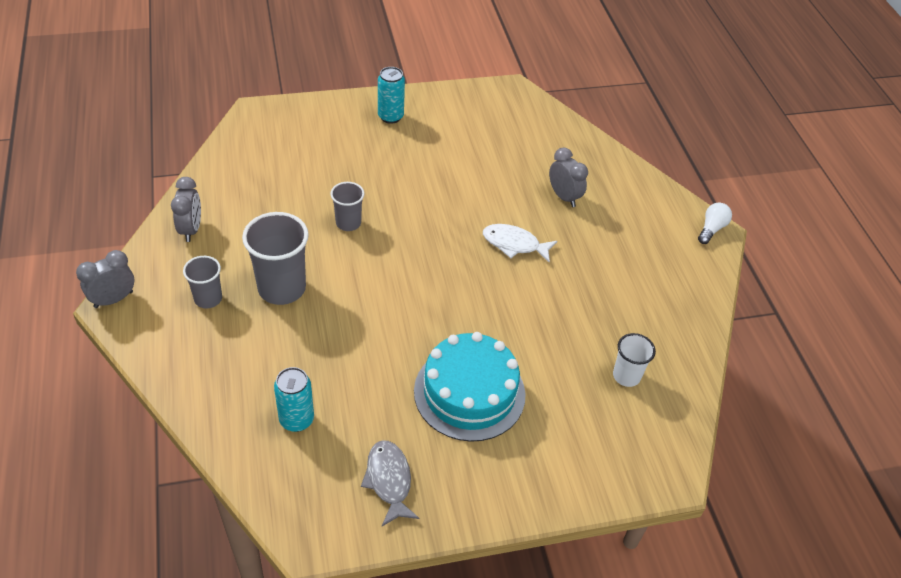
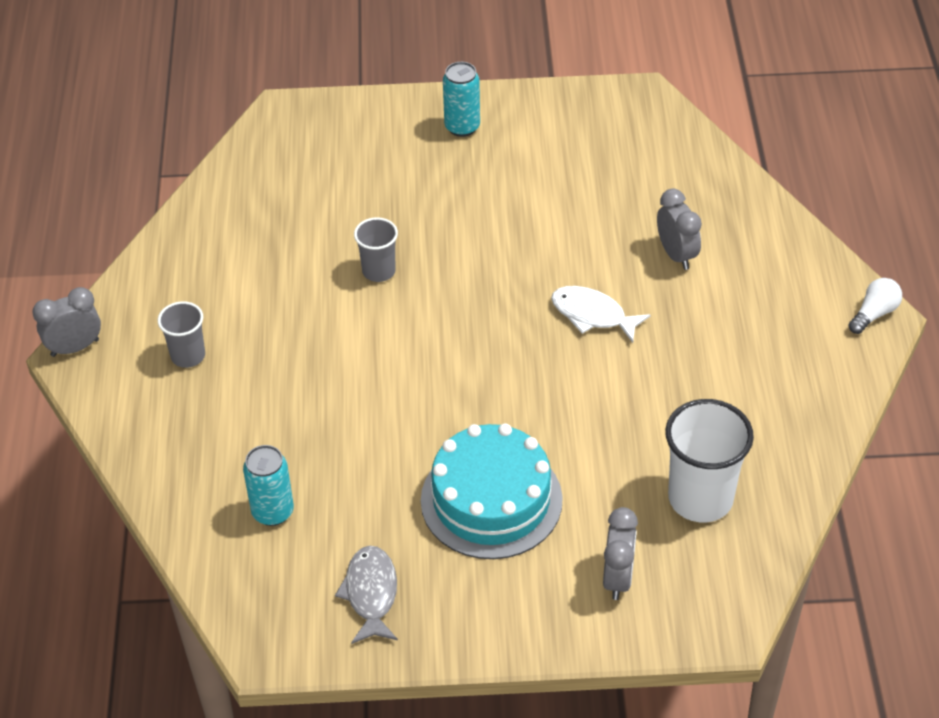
camera: 15 degrees right, 0 degrees up
grey clock [171,177,201,242] -> grey clock moved to [603,507,638,600]
grey cup [242,212,309,305] -> none
white cup [613,333,656,387] -> white cup [665,399,754,522], size x1.75

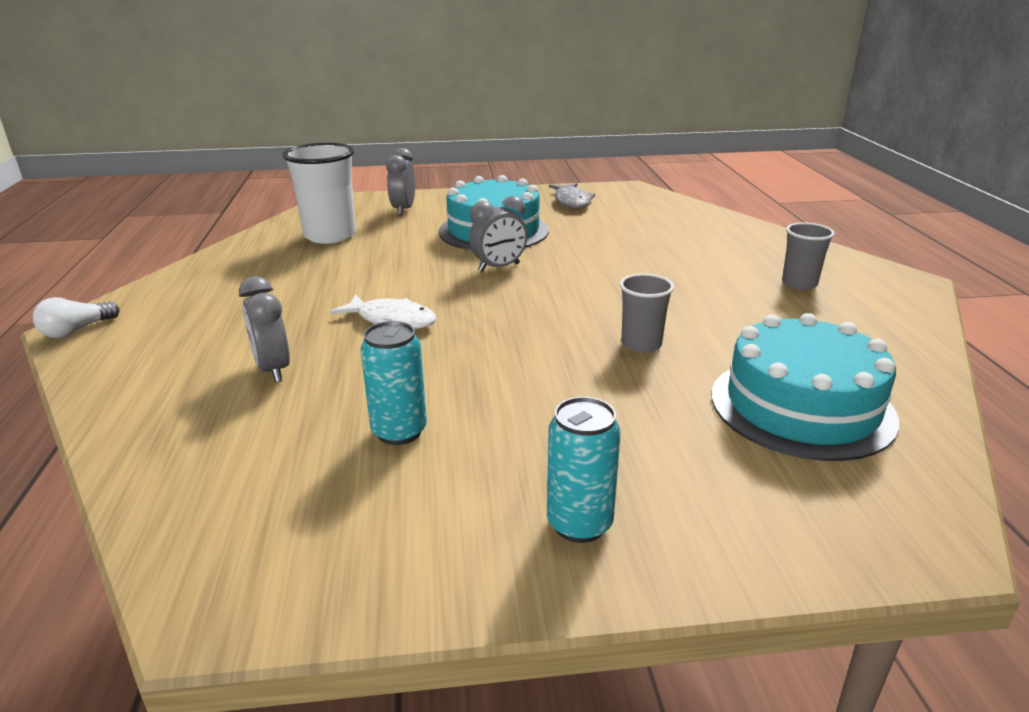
camera: 175 degrees right, 20 degrees down
grey clock [32,287,101,357] -> grey clock moved to [469,196,528,272]
turquoise can [243,445,294,526] -> turquoise can moved to [360,321,427,445]
none -> turquoise cake [712,313,899,461]

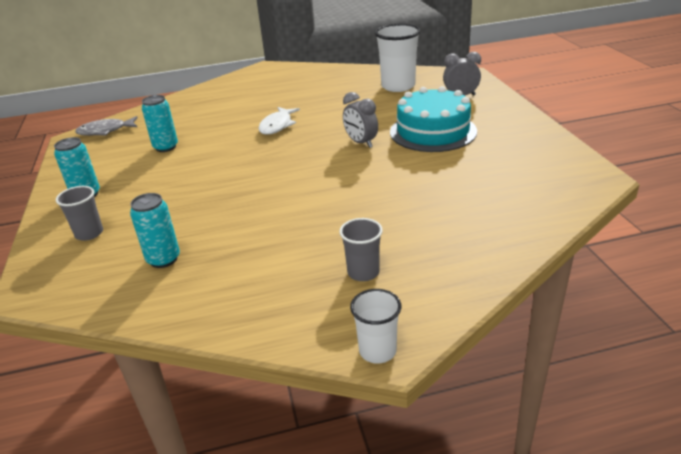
camera: 85 degrees right, 5 degrees up
white light bulb [33,297,119,338] -> none
grey clock [239,276,290,383] -> none
grey fish [549,183,595,209] -> grey fish moved to [75,116,138,136]
grey cup [620,273,674,353] -> grey cup moved to [56,186,103,241]
turquoise cake [712,313,899,461] -> turquoise can [130,193,180,268]
none -> white cup [350,289,401,364]

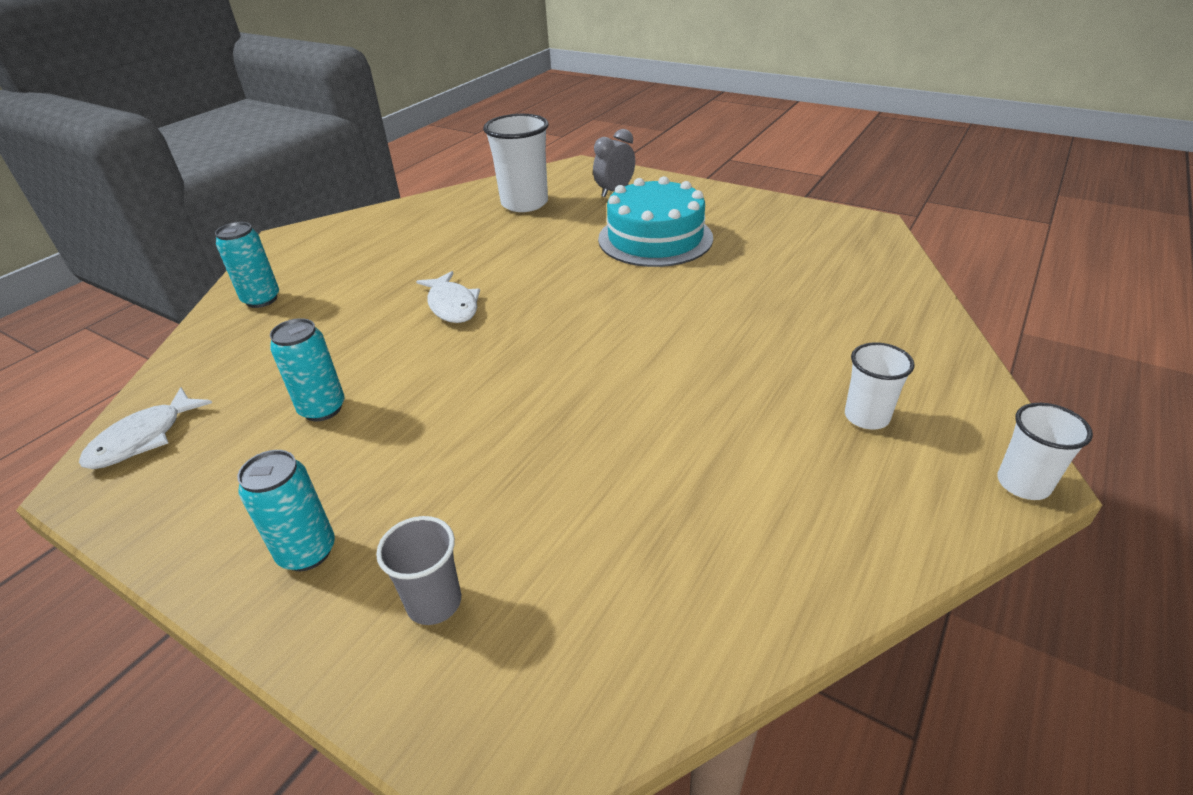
camera: 45 degrees left, 5 degrees up
grey fish [75,116,138,136] -> white fish [79,387,212,469]
turquoise can [130,193,180,268] -> turquoise can moved to [215,222,279,308]
grey cup [339,218,383,281] -> white cup [845,342,915,430]
grey clock [343,92,378,148] -> none

